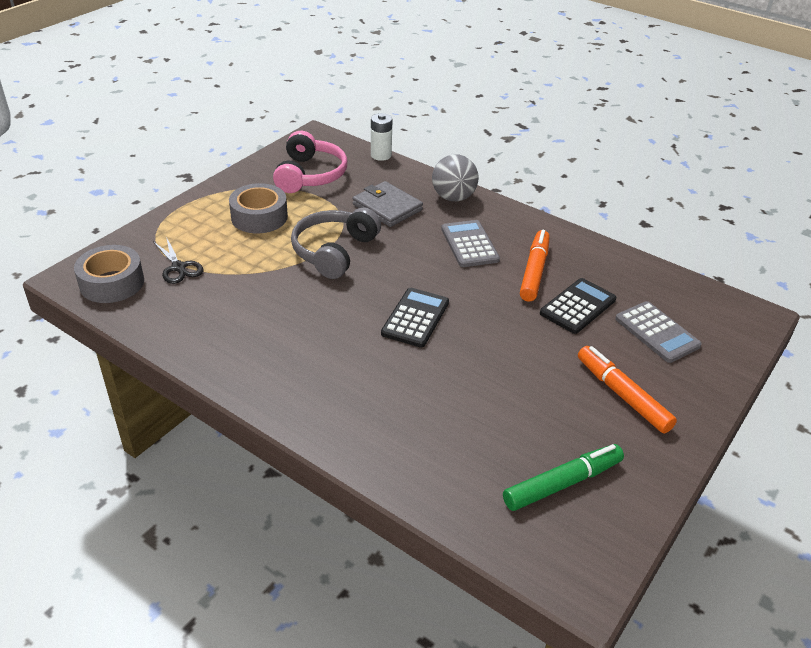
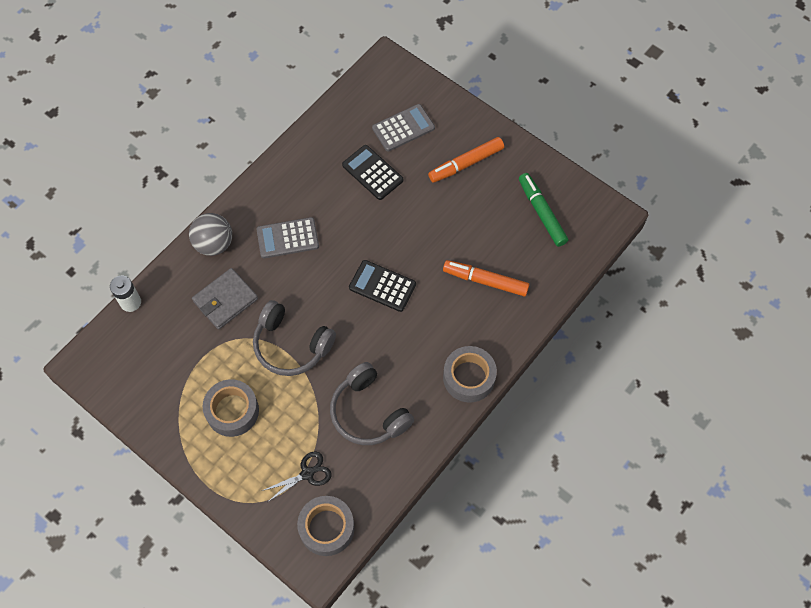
camera: 85 degrees left, 25 degrees up
pink headphones [273,131,347,193] -> none
orange marker [520,230,550,301] -> orange marker moved to [443,260,530,297]
none -> grey headphones [330,362,414,445]
none -> grey tape [443,346,497,403]

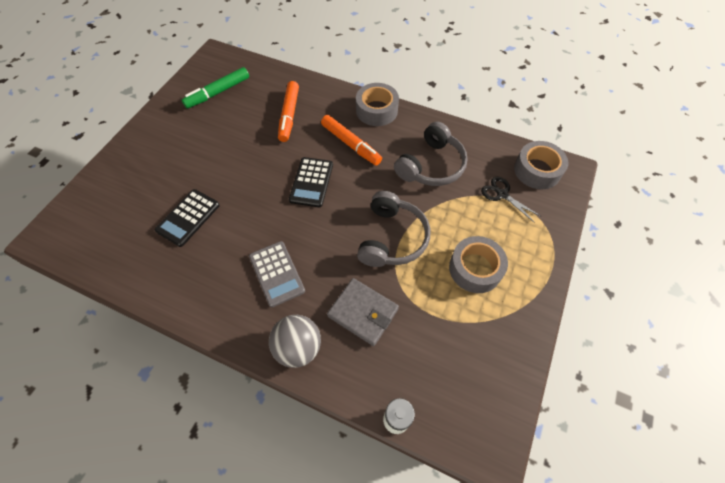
camera: 105 degrees left, 5 degrees down
grey calculator [372,104,435,151] -> none
orange marker [428,137,504,183] -> orange marker moved to [321,115,382,165]

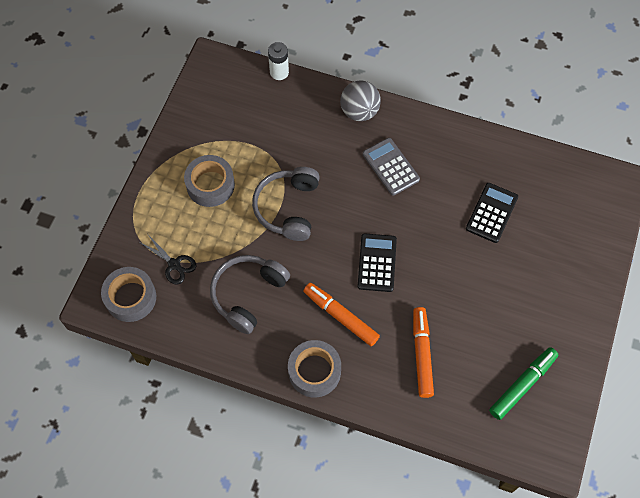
camera: 175 degrees right, 5 degrees up
grey wallet [327,278,399,346] -> none

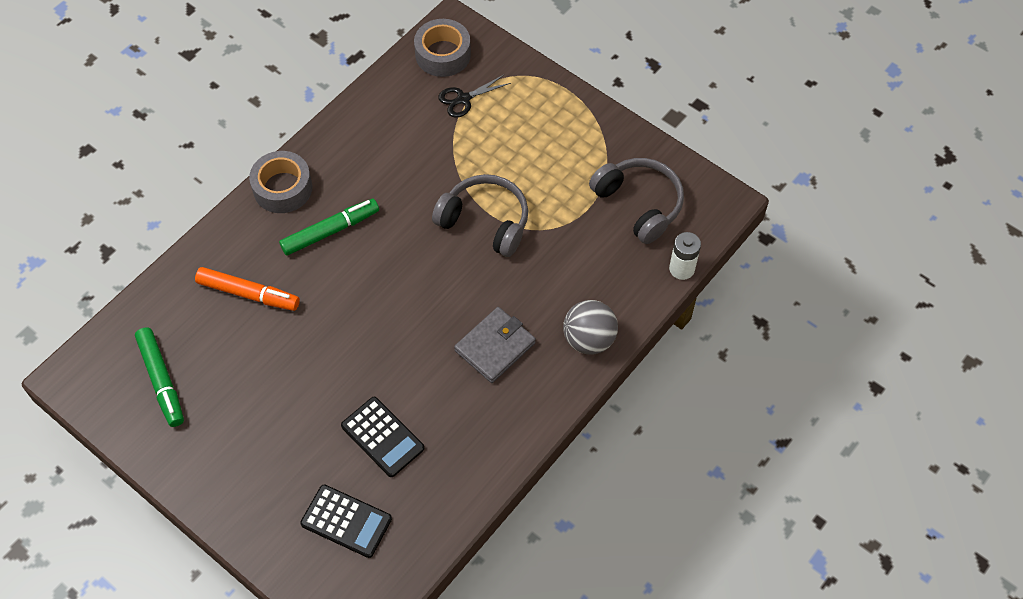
camera: 110 degrees right, 5 degrees down
grey tape [184,155,235,207] -> none
grey headphones [210,255,290,334] -> grey headphones moved to [589,158,684,244]
orange marker [304,283,380,346] -> green marker [279,198,379,256]
black calculator [358,233,397,292] -> black calculator moved to [300,484,392,558]
grey calculator [363,138,420,196] -> grey wallet [454,307,536,383]

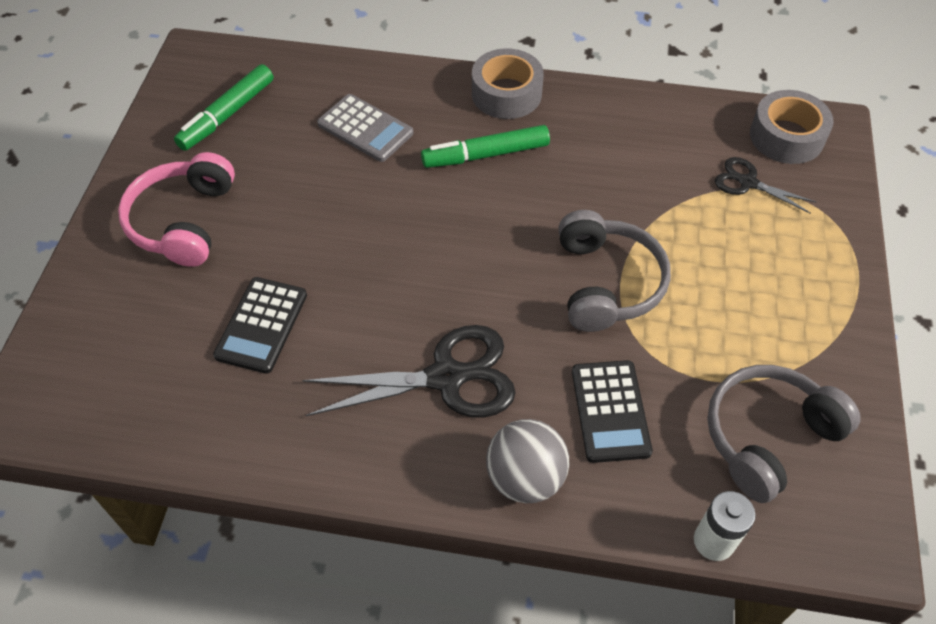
camera: 60 degrees right, 5 degrees down
orange marker [195,267,300,311] -> grey calculator [317,94,413,162]
green marker [279,198,379,256] -> green marker turned 135 degrees clockwise [421,125,550,168]
black calculator [300,484,392,558] -> black calculator moved to [572,360,653,463]
grey wallet [454,307,536,383] -> black scissors [302,325,516,418]
grey headphones [589,158,684,244] -> grey headphones turned 150 degrees counterclockwise [707,365,861,503]
none -> pink headphones [118,152,235,267]

